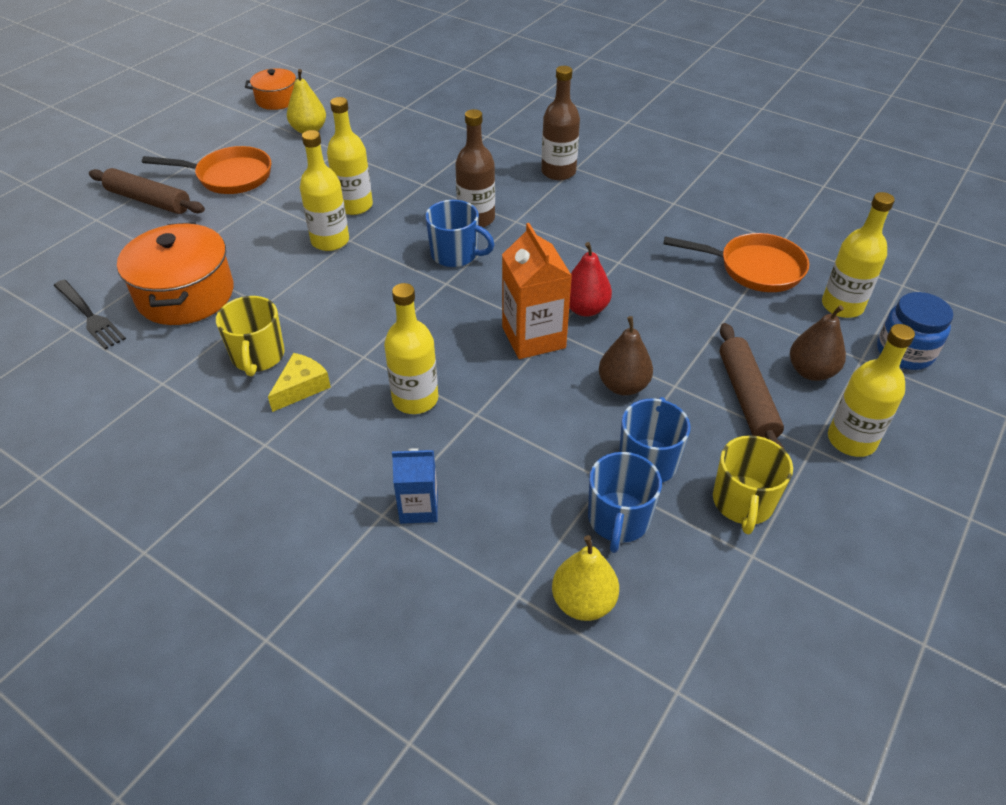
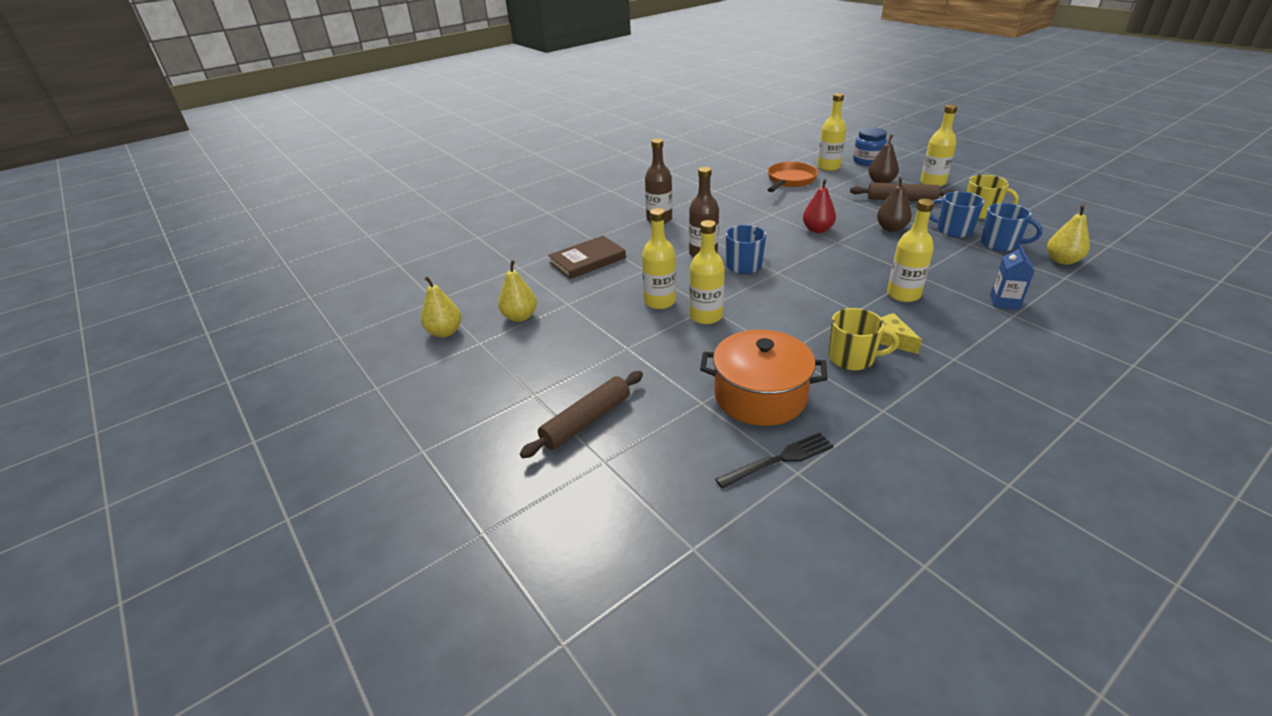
camera: 70 degrees left, 10 degrees down
orange pan [142,146,271,194] -> none
orange pot [245,68,299,110] -> yellow pear [421,277,461,338]
orange carton [502,223,572,359] -> none
none -> brown book [548,236,626,279]

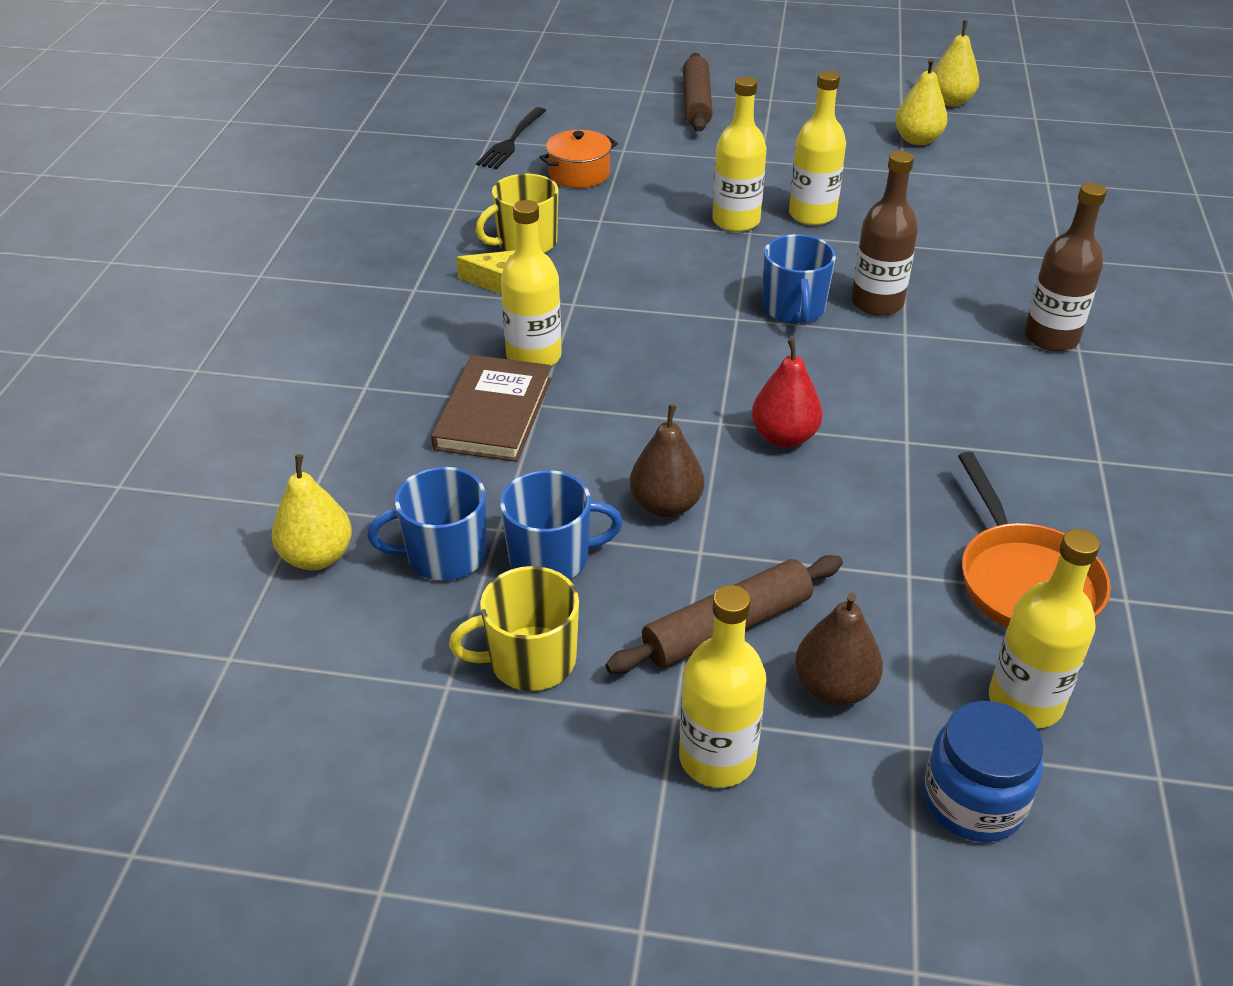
camera: 135 degrees right, 5 degrees up
brown book [548,236,626,279] -> brown book moved to [431,355,551,462]
orange pot [700,330,828,426] -> orange pot [540,130,618,188], size x0.58
blue carton [990,245,1034,309] -> none

